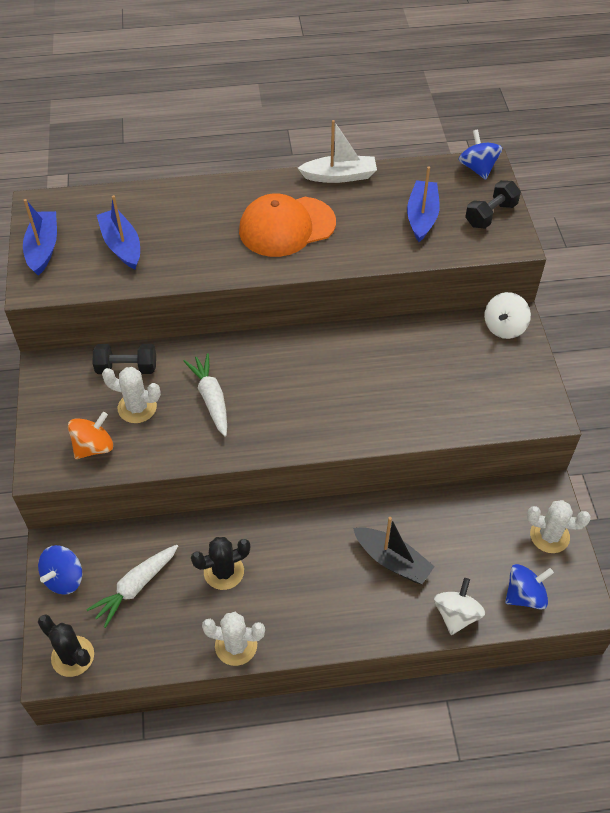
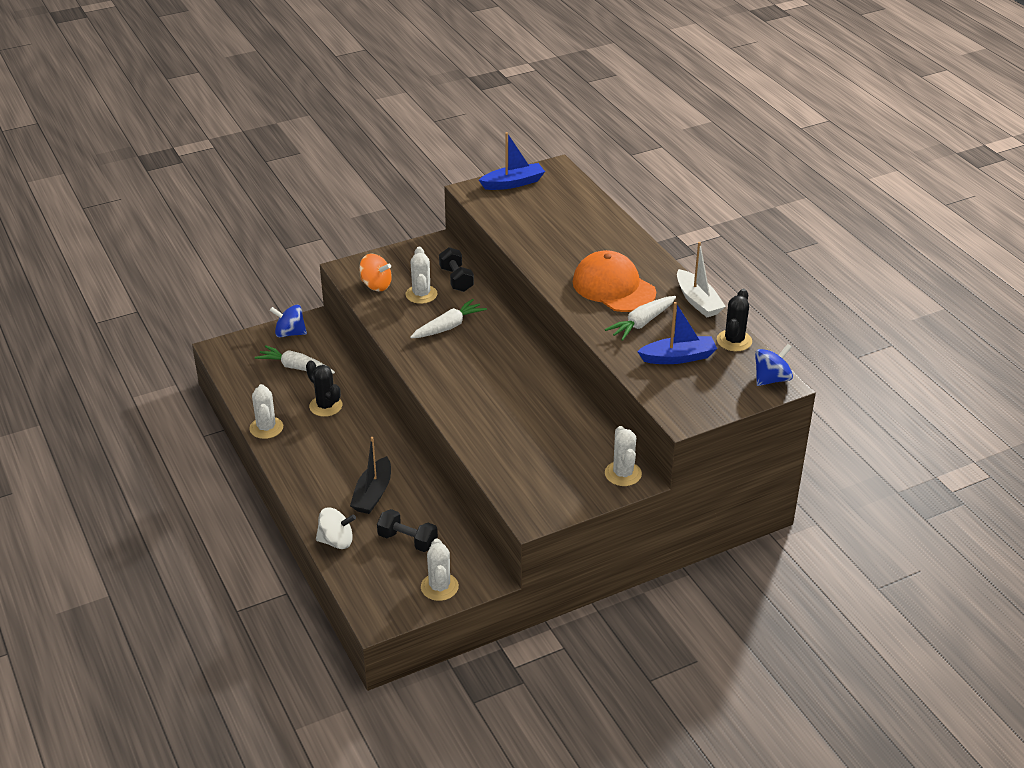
camera: 70 degrees right, 15 degrees down
black cactus [38,614,94,677] -> black cactus moved to [717,289,752,351]
blue boat [97,195,140,269] -> none
black dumbbell [465,180,521,229] -> black dumbbell moved to [377,509,438,552]
white spinning top [484,292,531,339] -> white cactus [605,426,642,486]
blue spinning top [505,564,554,609] -> none
none -> white carrot [605,296,676,341]

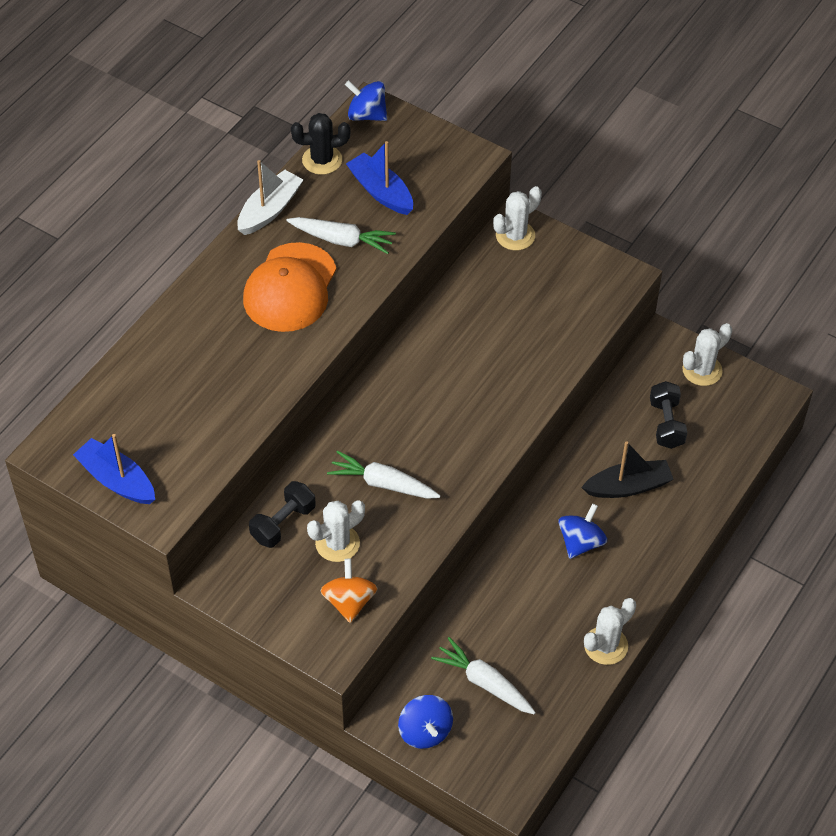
camera: 120 degrees left, 15 degrees up
white carrot [255,345,335,374] -> white carrot turned 135 degrees clockwise [431,637,536,714]
black cactus [306,361,342,417] -> none
white spinning top [316,507,356,549] -> none
none -> blue spinning top [558,503,607,559]

